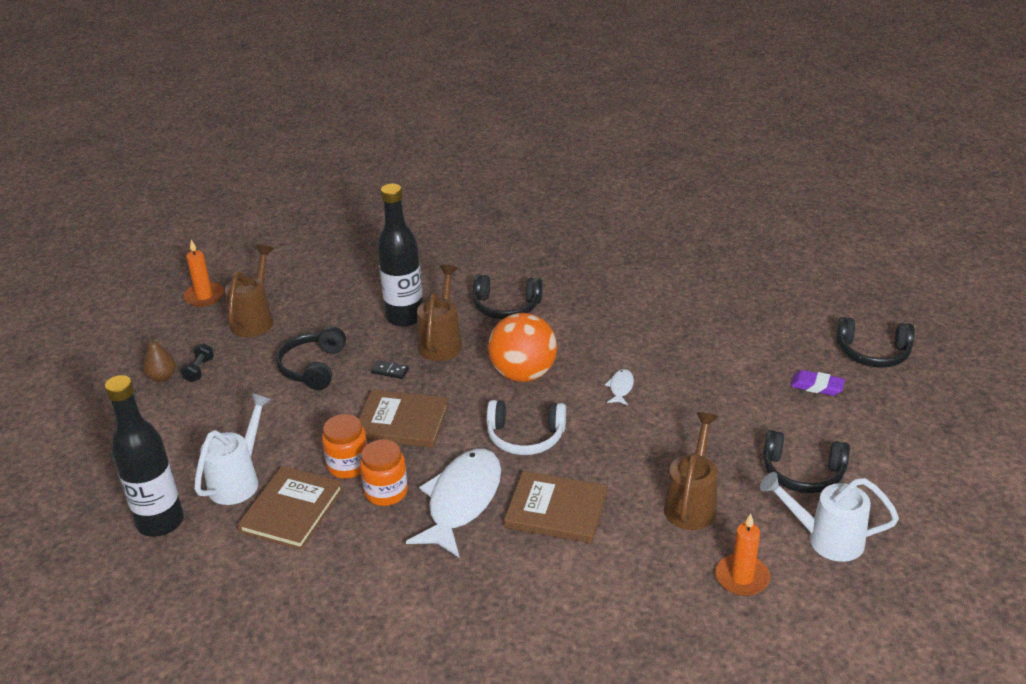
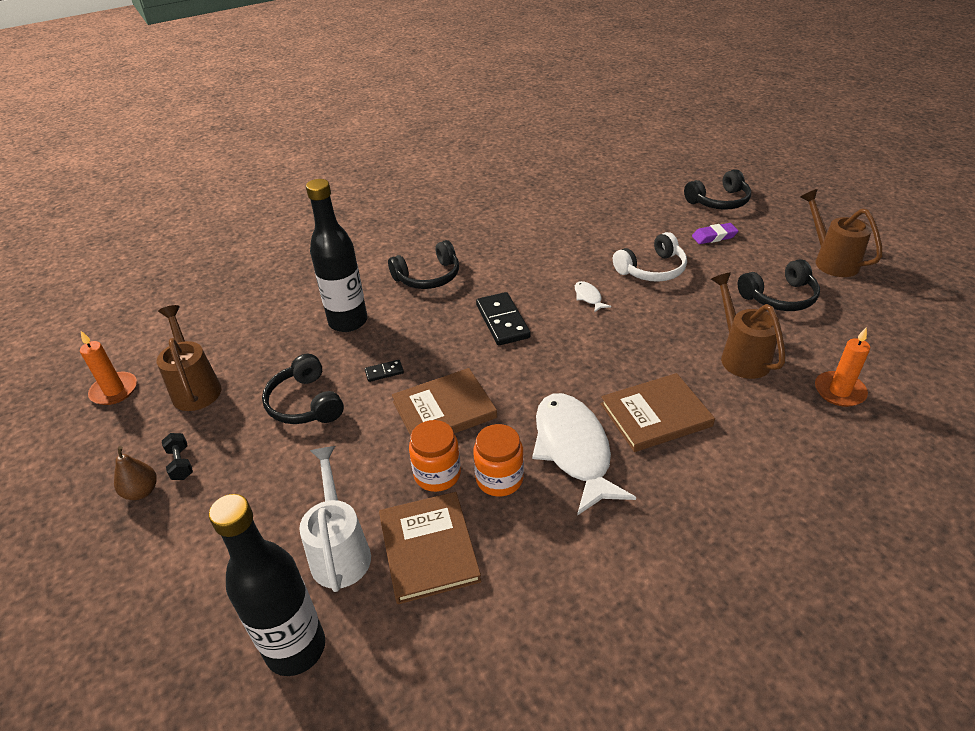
camera: 35 degrees left, 5 degrees up
brown watering can [417,265,462,361] -> brown watering can moved to [800,189,882,277]
white headphones [487,400,566,455] -> white headphones moved to [613,232,687,282]
orange ball [488,313,557,382] -> black domino [476,292,531,345]
white watering can [760,472,899,562] -> none

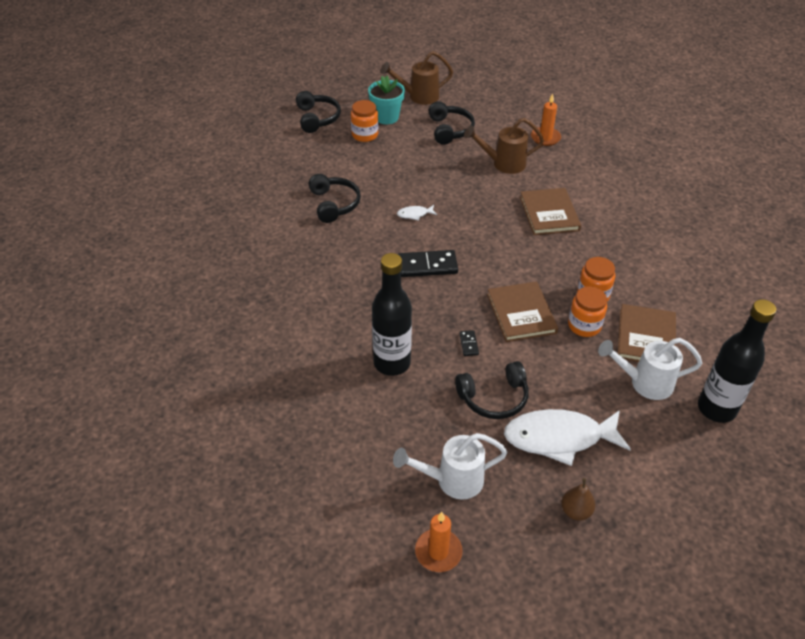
camera: 80 degrees left, 5 degrees up
brown watering can [157,305,221,411] -> white watering can [393,433,508,500]
black dumbbell [162,433,193,480] -> none
brown book [379,492,481,604] -> brown book turned 75 degrees counterclockwise [618,304,676,362]
black headphones [388,240,459,289] -> black headphones moved to [309,174,361,223]
white fish [532,393,636,515] -> white fish moved to [504,409,631,466]
white headphones [613,232,687,282] -> none
purple eraser [692,223,738,244] -> orange jar [351,100,378,142]
none -> turquoise flower pot [368,76,405,124]

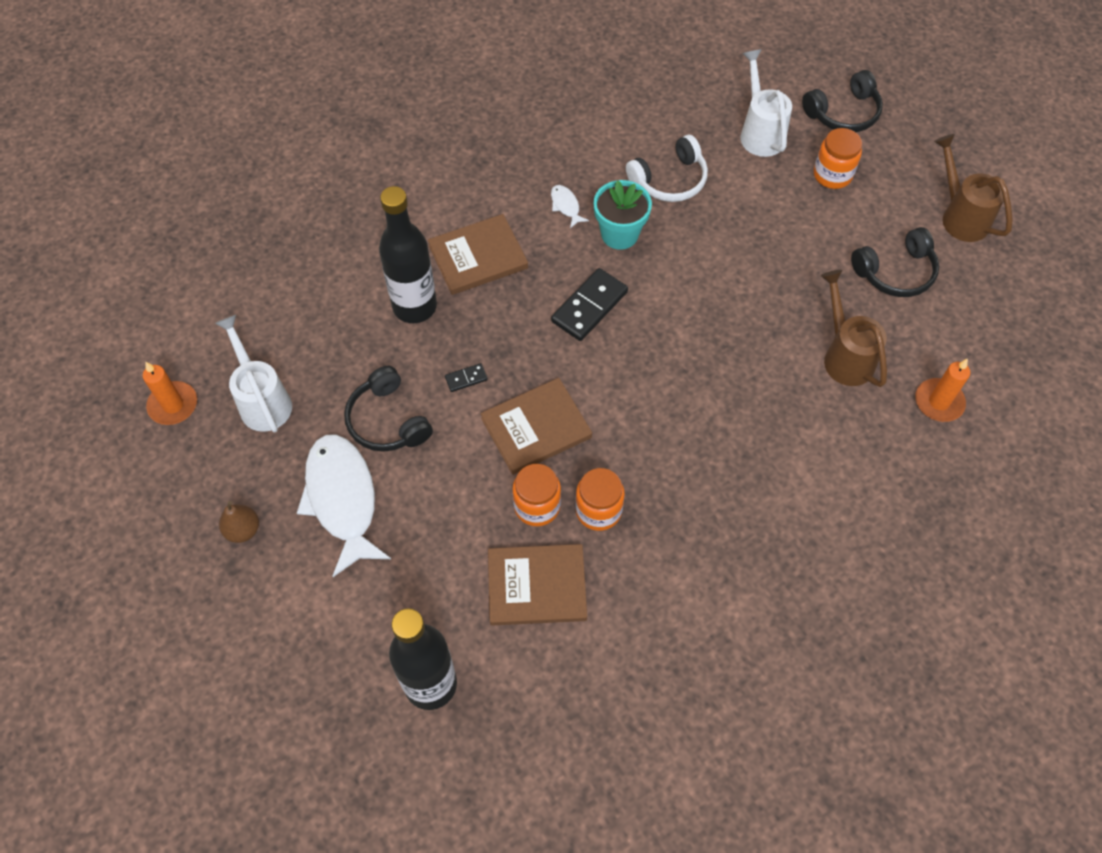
camera: 75 degrees right, 15 degrees up
black headphones [309,174,361,223] -> white headphones [626,135,708,202]
turquoise flower pot [368,76,405,124] -> turquoise flower pot moved to [594,180,652,250]
white fish [397,205,437,221] -> white fish moved to [551,185,589,228]
black domino [398,250,458,277] -> black domino turned 60 degrees clockwise [551,268,628,341]
brown book [520,188,581,235] -> brown book moved to [428,214,528,295]
white watering can [598,338,703,400] -> white watering can moved to [740,49,792,157]

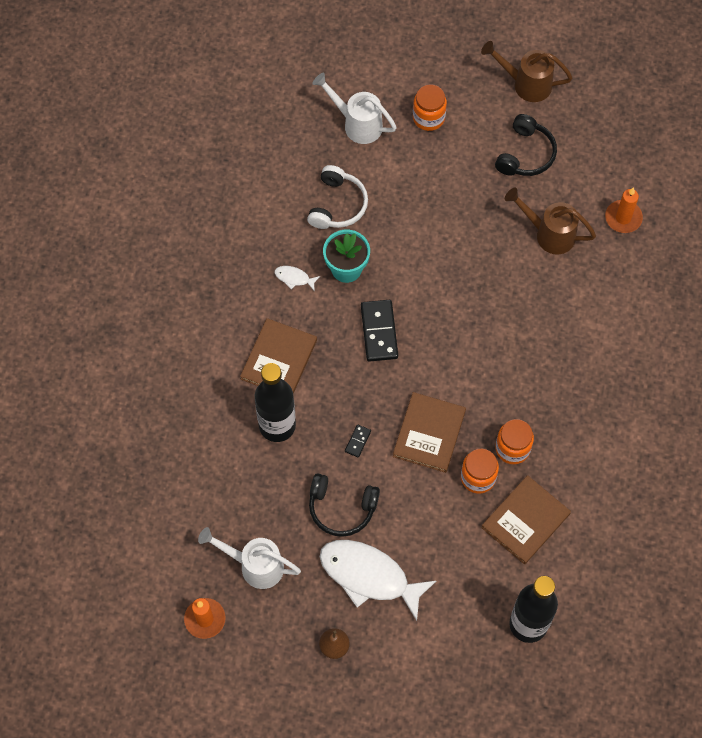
camera: 45 degrees left, 5 degrees up
black headphones [802,70,883,132] -> none

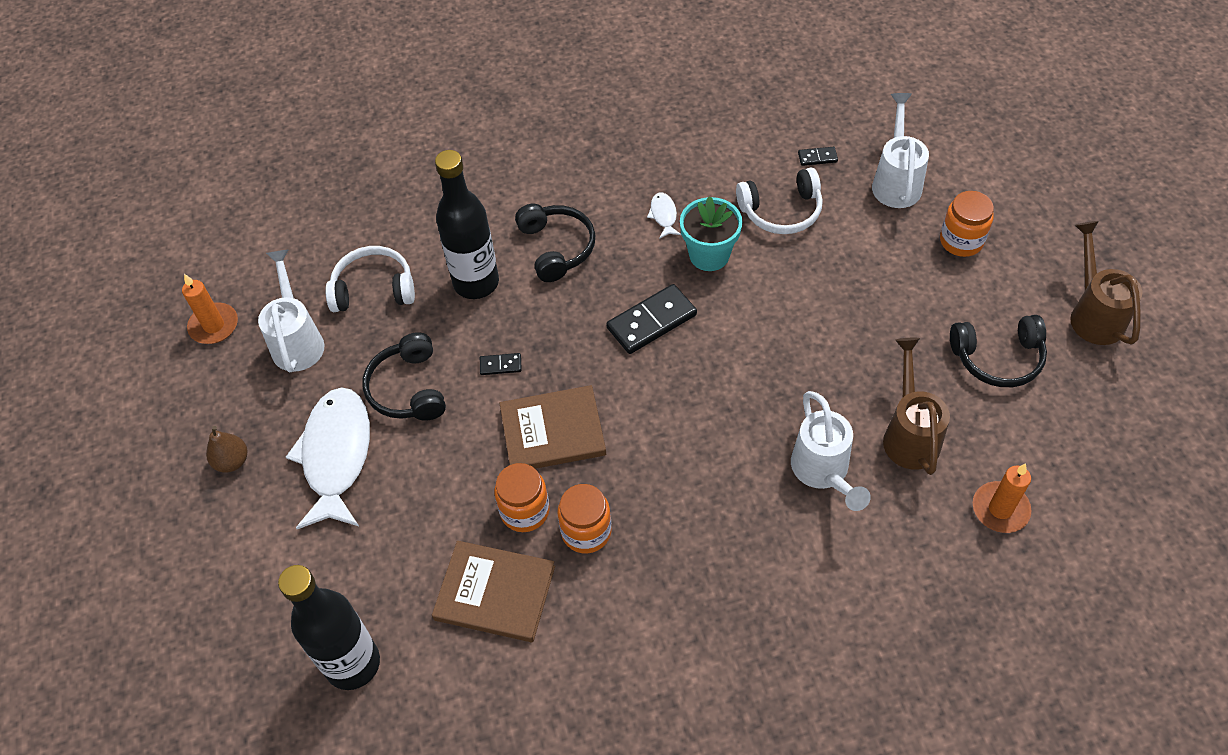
camera: 65 degrees right, 10 degrees down
brown book [240,318,317,394] -> black headphones [515,204,595,282]
none -> white headphones [325,246,415,312]
none -> white watering can [791,391,871,511]
none -> black domino [798,147,838,166]

